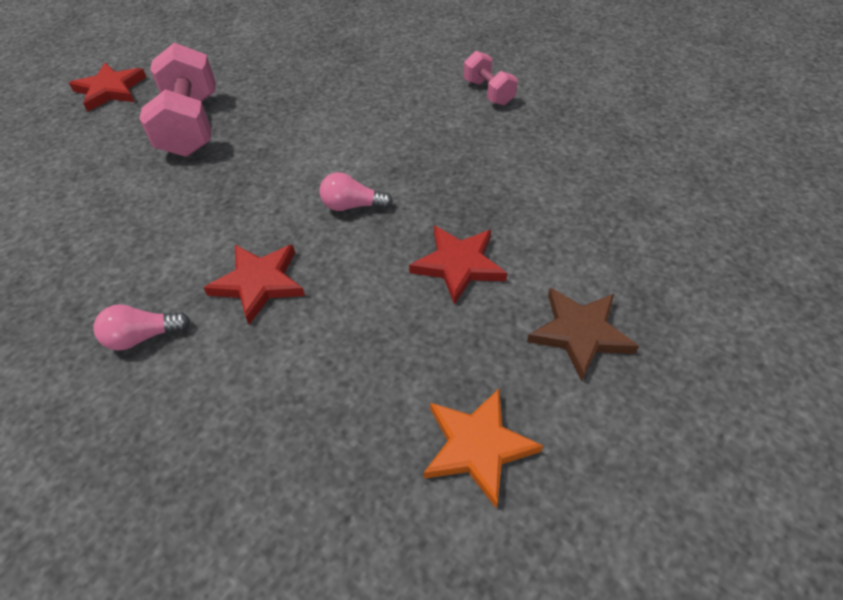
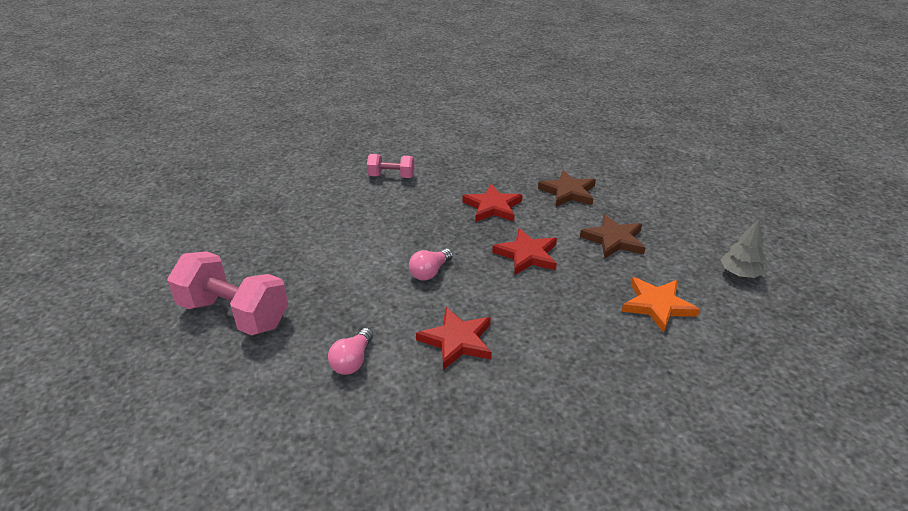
camera: 55 degrees left, 15 degrees down
red star [69,63,146,112] -> red star moved to [463,184,523,222]
pink light bulb [93,304,190,351] -> pink light bulb moved to [328,328,373,375]
none -> brown star [538,170,596,207]
none -> grey tree [721,219,765,278]

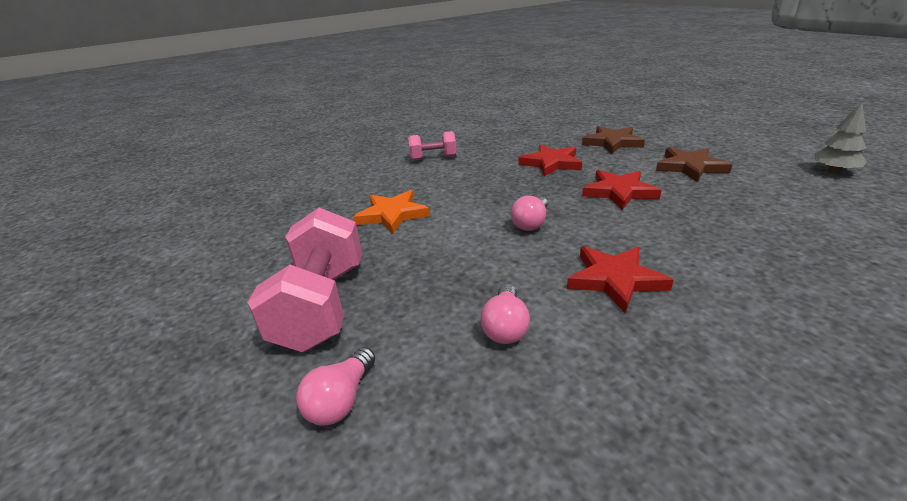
camera: 10 degrees left, 5 degrees down
pink dumbbell [167,251,288,335] -> pink dumbbell turned 75 degrees clockwise [247,207,362,352]
orange star [621,277,700,333] -> orange star moved to [353,190,430,234]
none -> pink light bulb [296,347,375,425]

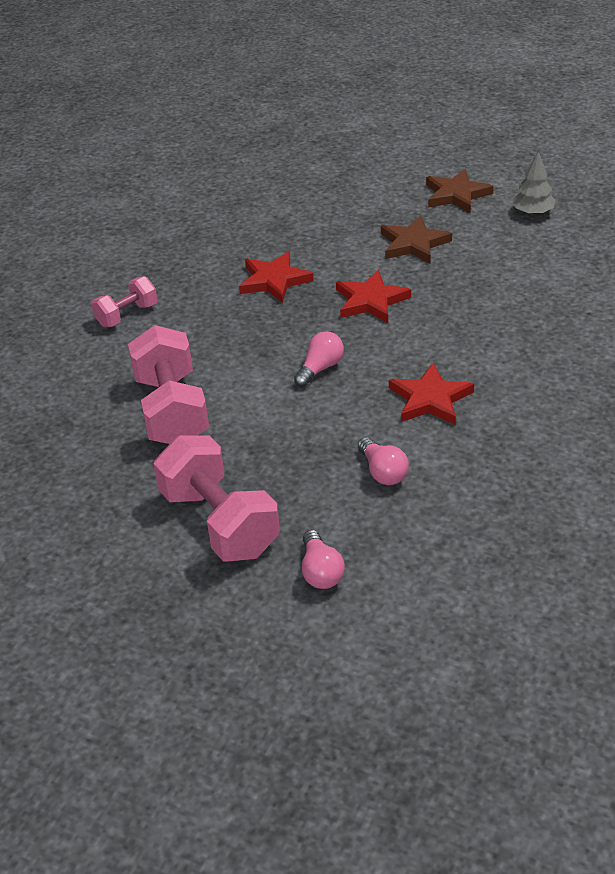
camera: 35 degrees left, 10 degrees up
orange star [353,190,430,234] -> pink dumbbell [128,325,209,444]
pink light bulb [511,196,548,231] -> pink light bulb turned 135 degrees counterclockwise [294,331,344,387]
brown star [582,126,645,154] -> brown star moved to [426,169,494,213]

